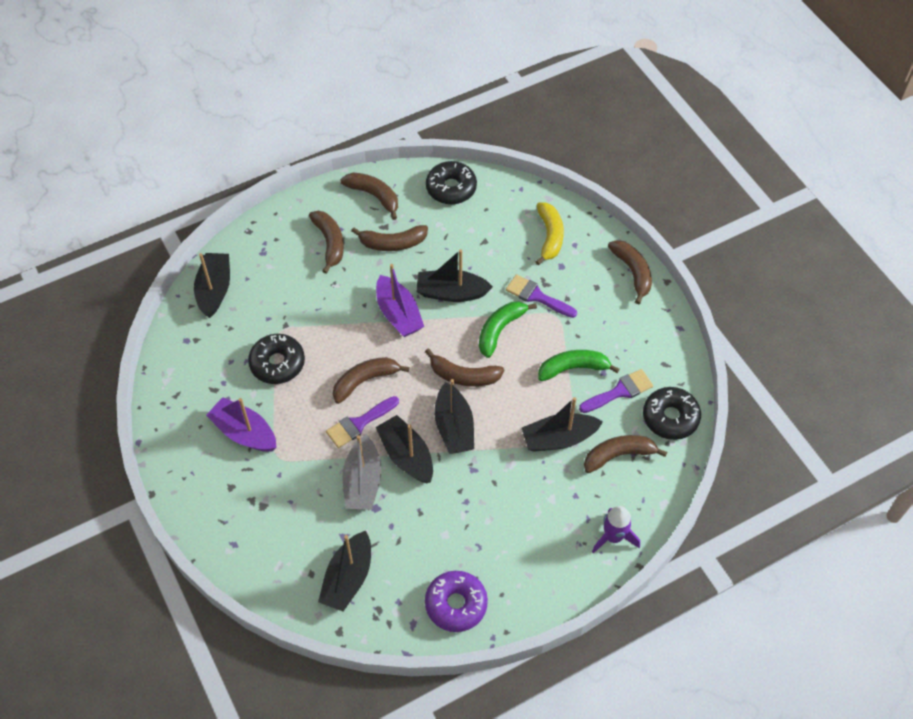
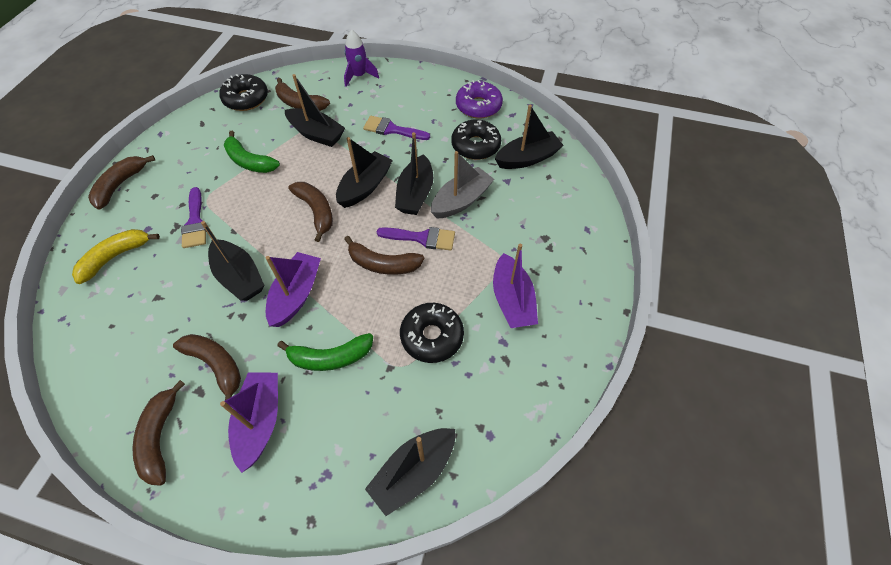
camera: 135 degrees left, 0 degrees up
brown banana [309,211,344,274] -> purple boat [220,372,278,473]
black donut [426,161,477,205] -> black donut moved to [451,119,501,160]
green banana [479,302,537,358] -> green banana moved to [277,333,373,371]
purple brush [579,369,653,413] -> purple brush moved to [363,116,430,140]

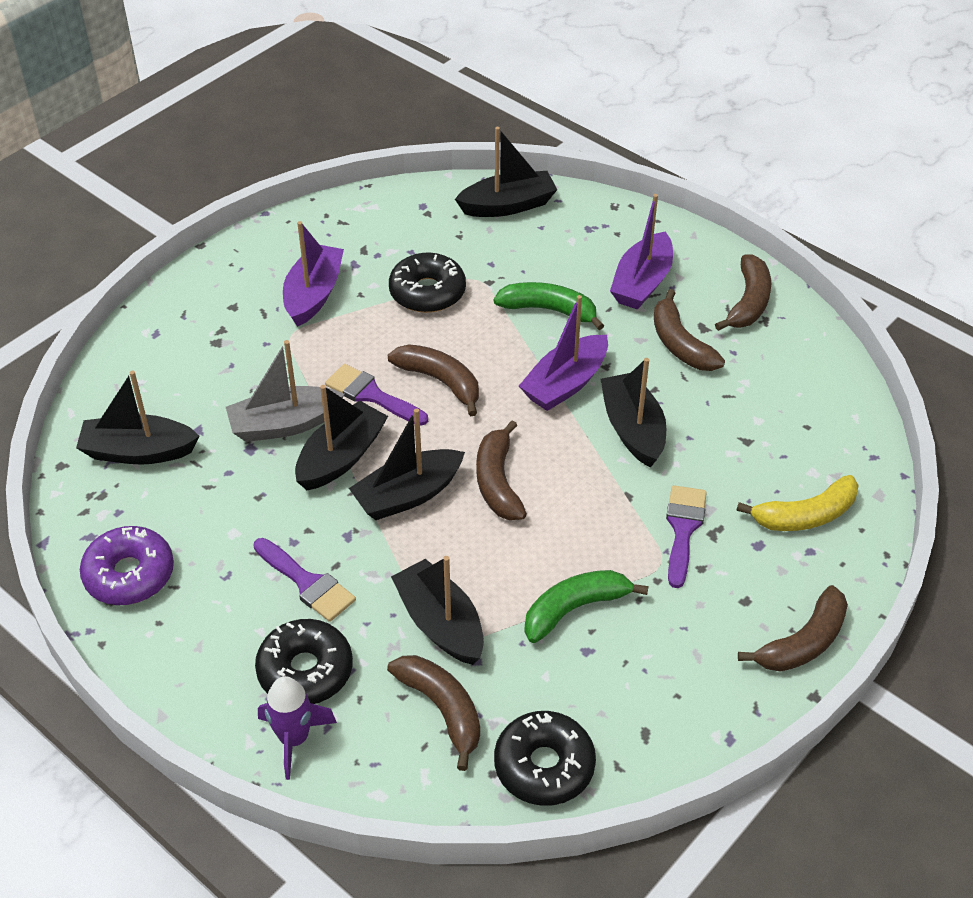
camera: 155 degrees left, 10 degrees down
green banana [224,131,280,173] -> green banana turned 90 degrees counterclockwise [525,570,648,643]
black donut [451,119,501,160] -> black donut moved to [255,619,353,704]

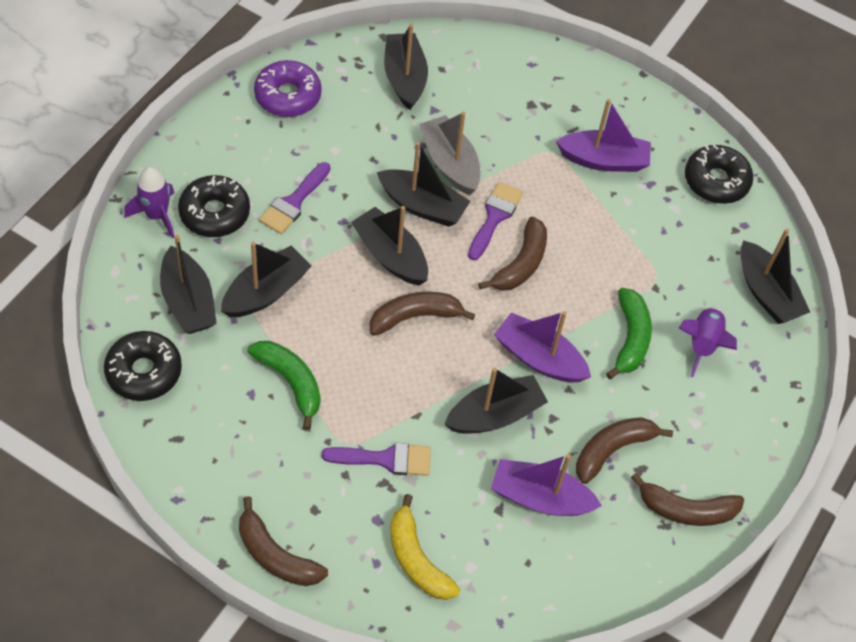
camera: 75 degrees right, 10 degrees up
brown banana [387,655,480,771] -> black boat [160,235,217,334]
black donut [389,253,466,313] -> black donut moved to [685,145,753,204]
purple boat [610,194,673,309] -> purple boat moved to [491,454,602,516]
none -> purple rocket [678,306,737,378]

